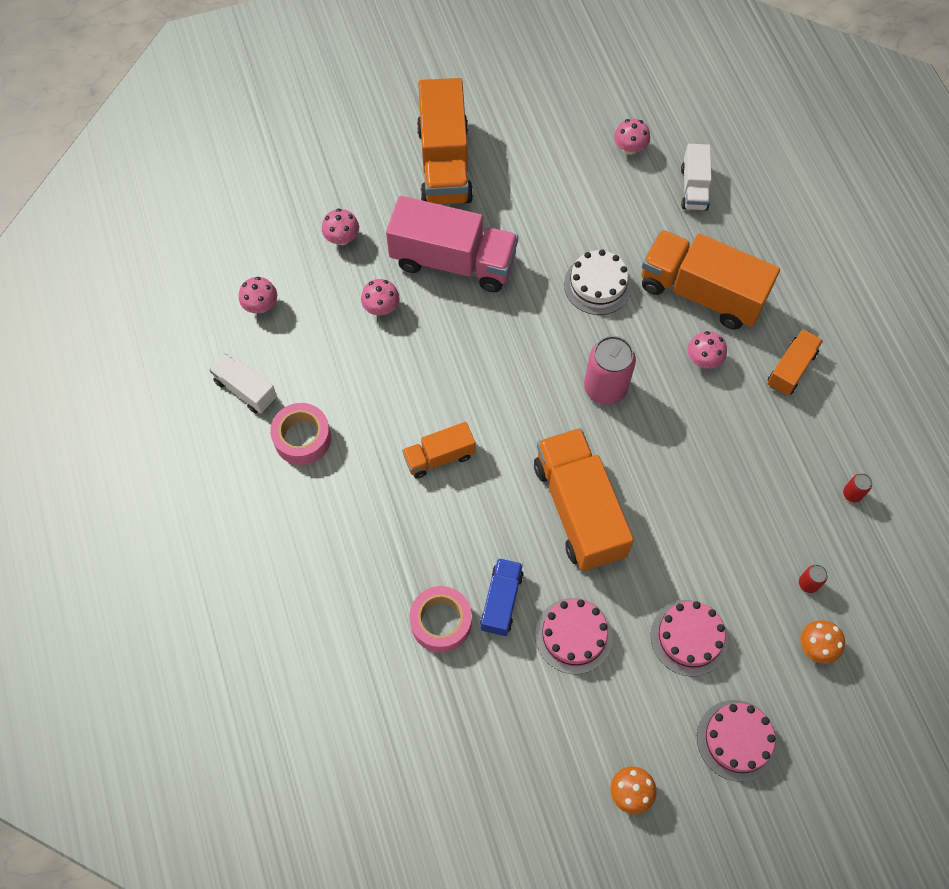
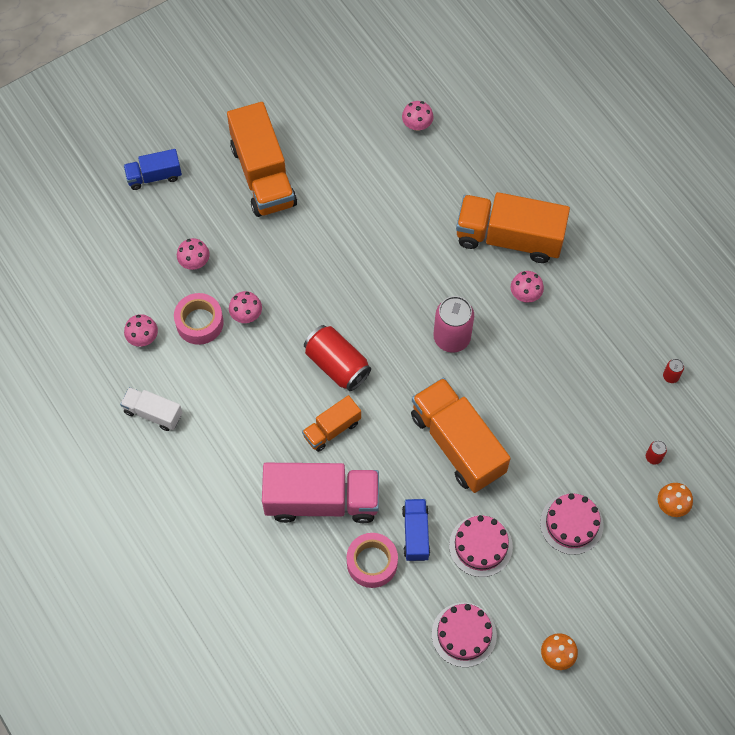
camera: 15 degrees left, 0 degrees up
pink tape [270,403,331,465] -> pink tape moved to [174,293,224,345]
pink truck [386,196,518,292] -> pink truck moved to [262,463,379,523]
white cake [564,249,632,315] -> none
white truck [681,144,712,211] -> none
pink cake [697,700,777,782] -> pink cake moved to [432,603,497,667]
orange truck [767,329,823,396] -> none
none -> blue truck [124,149,182,190]
none -> red can [304,325,371,391]

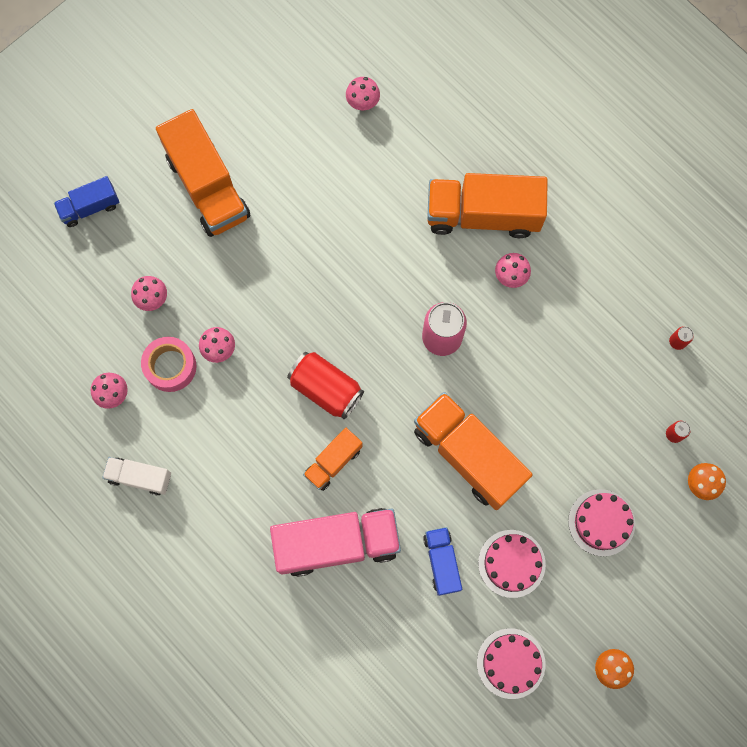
camera: 10 degrees left, 10 degrees up
pink tape [347,533,398,588] -> none

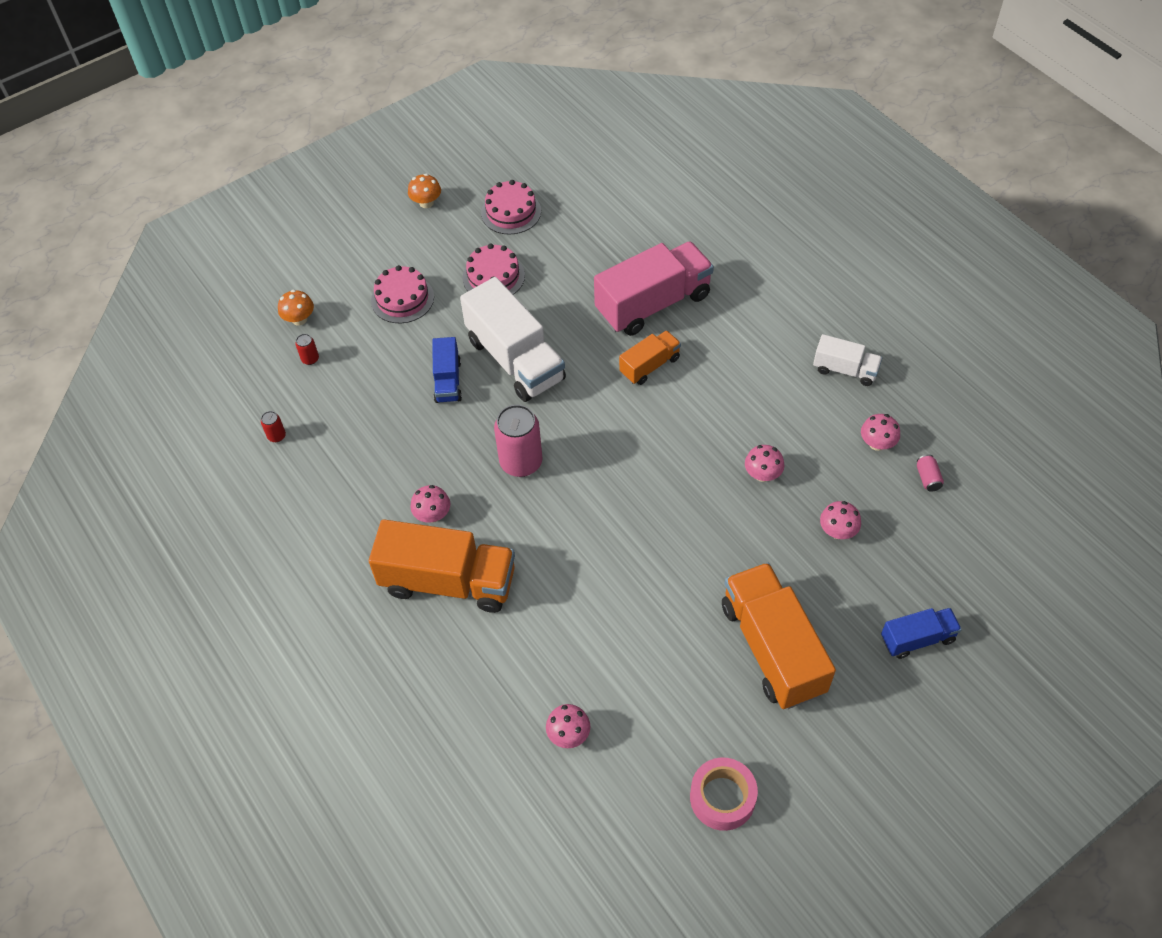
camera: 170 degrees left, 20 degrees down
pink tape [141,337,196,392] -> pink tape moved to [690,758,758,831]
pink truck [270,508,401,577] -> pink truck turned 150 degrees clockwise [594,241,714,336]
red can [287,352,364,419] -> none
orange truck [414,392,532,510] -> white truck [460,277,566,402]
blue truck [423,527,462,596] -> blue truck moved to [432,337,462,403]
none -> pink can [917,455,944,492]

